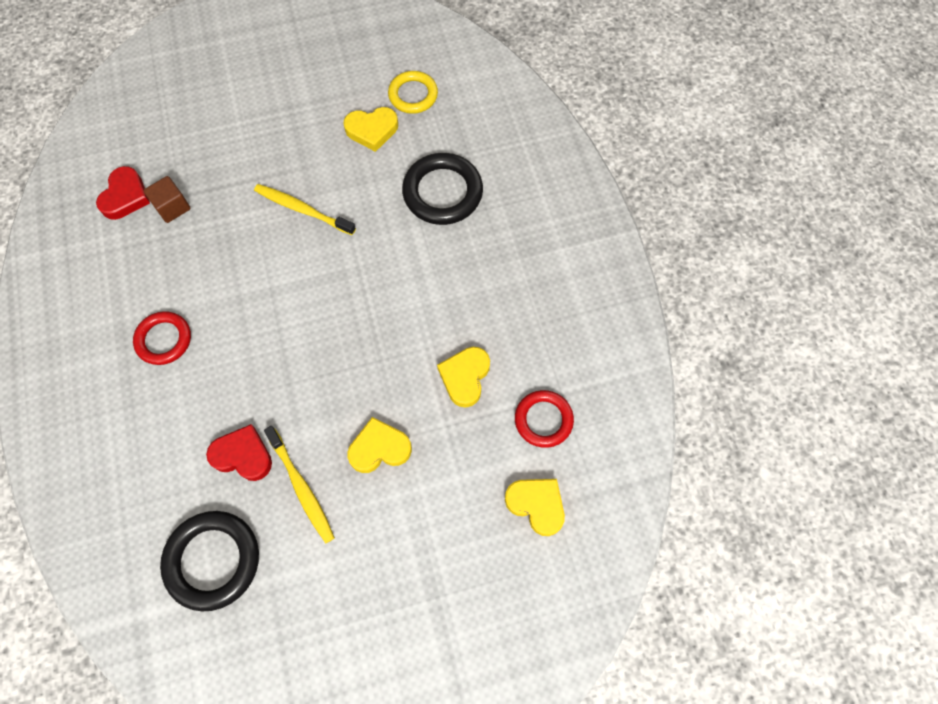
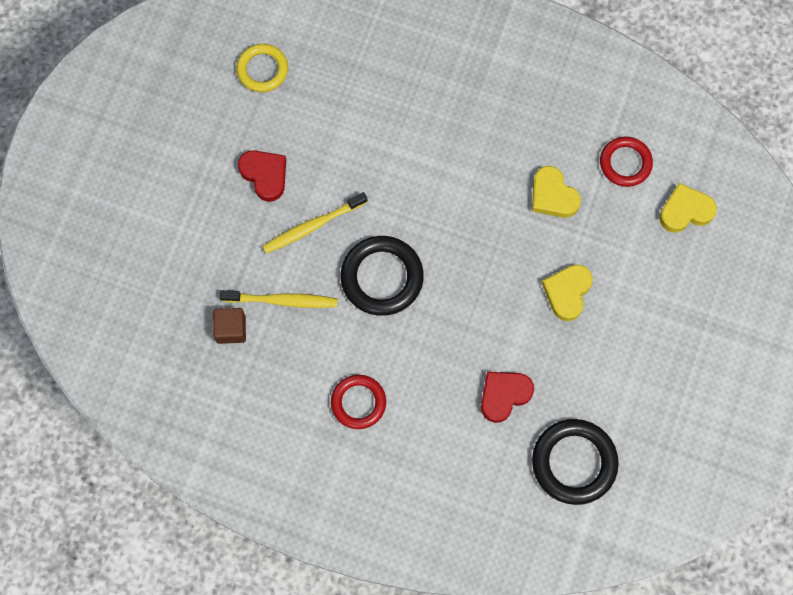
camera: 55 degrees left, 5 degrees up
red heart [96,166,150,220] -> red heart moved to [238,150,286,202]
yellow toothbrush [264,426,335,543] -> yellow toothbrush moved to [220,290,338,308]
yellow heart [344,107,398,152] -> none
black ring [402,153,483,225] -> black ring moved to [341,236,424,316]

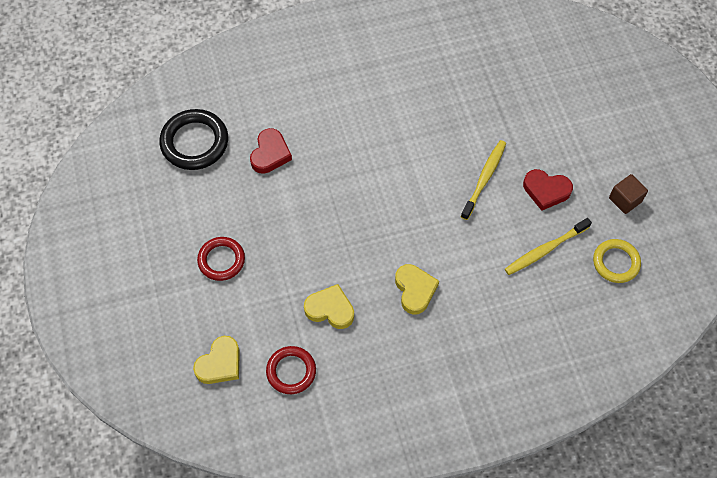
camera: 145 degrees right, 10 degrees down
brown cube [213,308,246,344] -> brown cube moved to [609,174,648,214]
yellow toothbrush [220,290,338,308] -> yellow toothbrush moved to [505,218,592,275]
red ring [331,375,386,429] -> red ring moved to [197,237,245,281]
black ring [341,236,424,316] -> none
yellow heart [542,264,593,321] -> yellow heart moved to [395,264,439,315]

